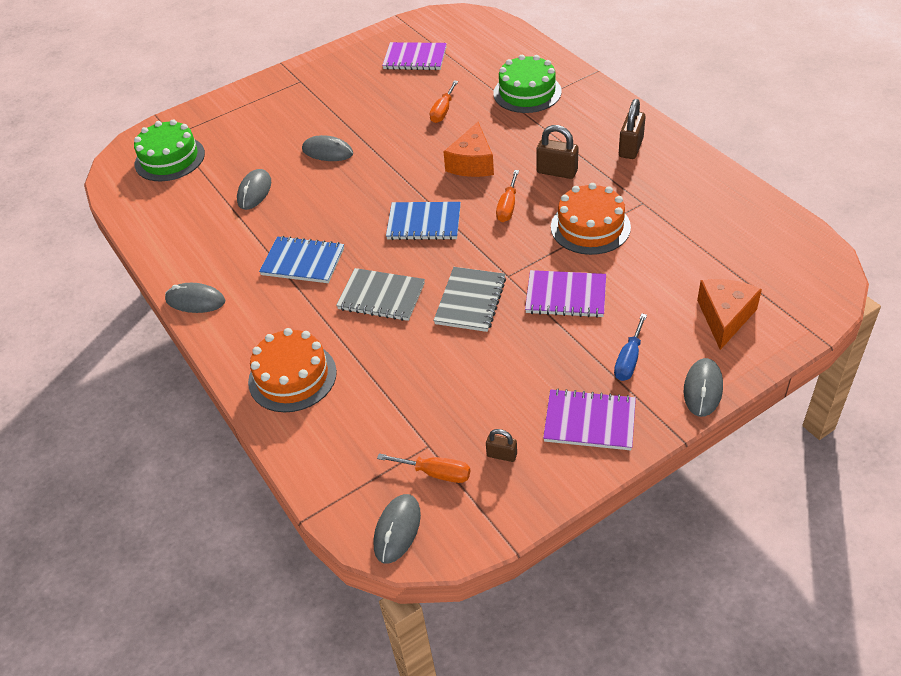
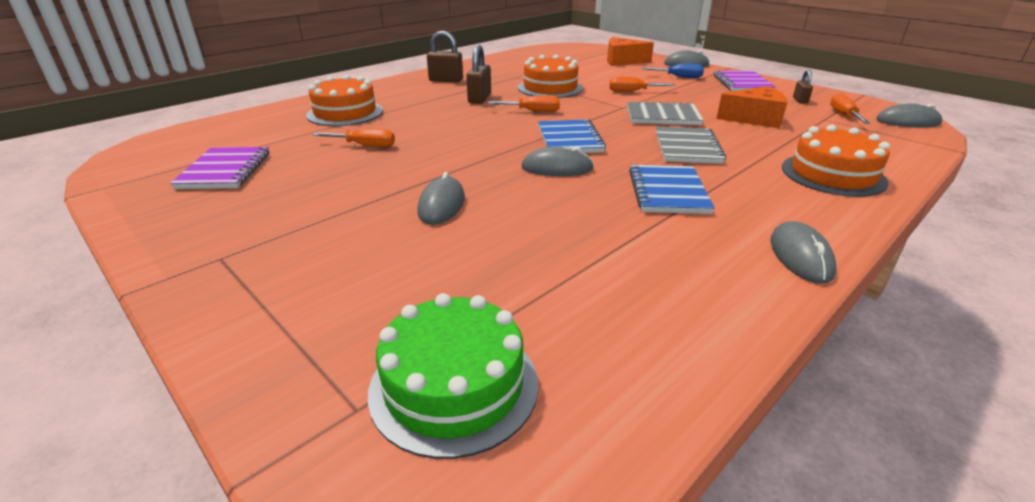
camera: 105 degrees left, 15 degrees down
grey mouse [237,169,271,210] -> grey mouse moved to [521,146,594,176]
orange cheese [443,122,494,177] -> orange cheese moved to [716,86,787,128]
green cake [493,55,562,113] -> orange cake [307,75,383,126]
purple notebook [525,270,606,318] -> orange screwdriver [609,77,676,92]

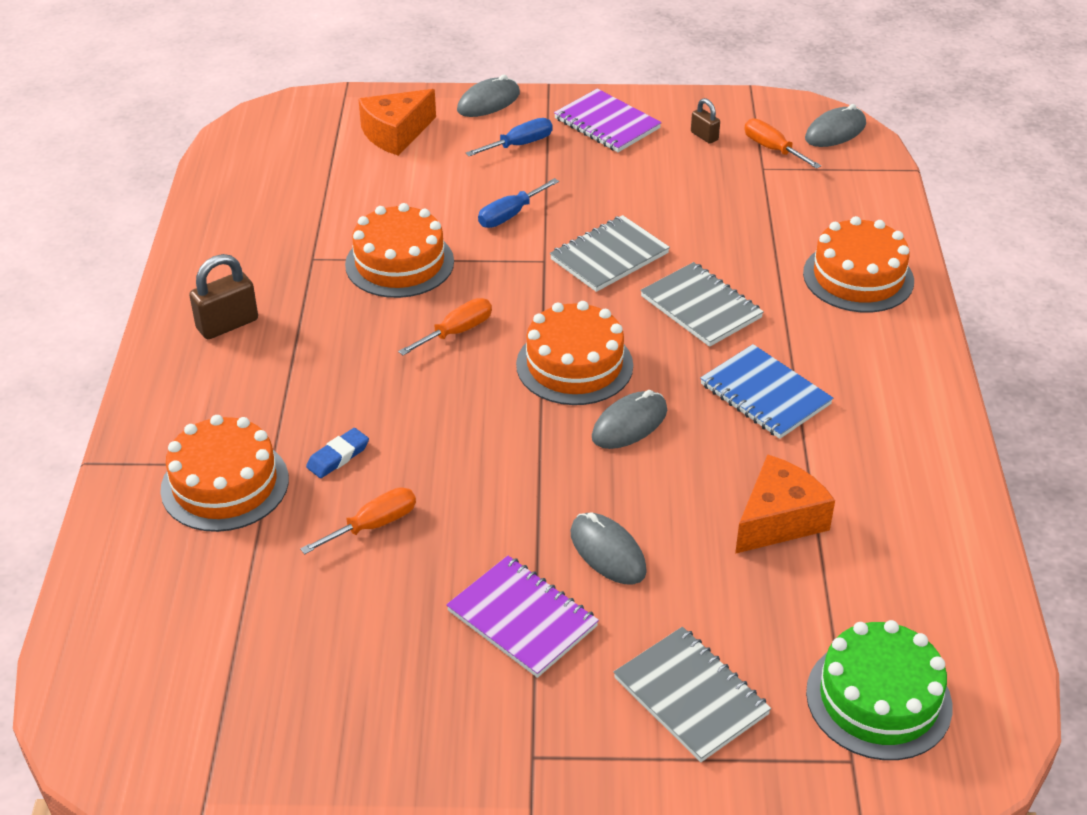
camera: 45 degrees left, 10 degrees up
purple notebook [170,147,269,189] -> purple notebook moved to [446,556,599,678]
brown padlock [466,45,491,104] -> none
blue notebook [538,119,606,153] -> orange cake [516,301,633,405]
orange screwdriver [609,77,676,92] -> blue screwdriver [478,178,559,228]
orange cheese [716,86,787,128] -> orange cheese moved to [735,454,835,554]
grey mouse [770,221,837,284] -> none
none -> blue eraser [306,428,369,478]
none -> grey notebook [614,627,771,762]

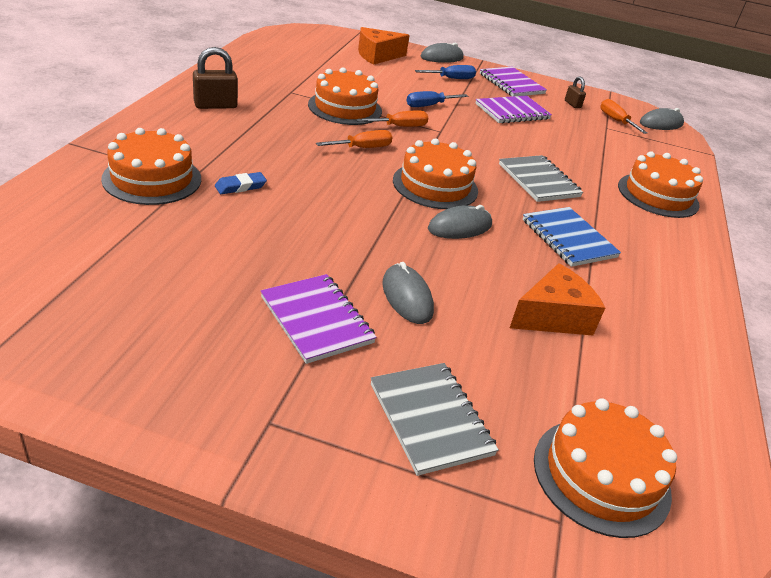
camera: 10 degrees right, 5 degrees down
orange screwdriver [300,487,416,554] -> orange screwdriver moved to [356,111,428,127]
grey notebook [550,215,670,292] -> none
green cake [806,620,952,760] -> orange cake [534,398,677,538]
none -> purple notebook [475,96,552,124]

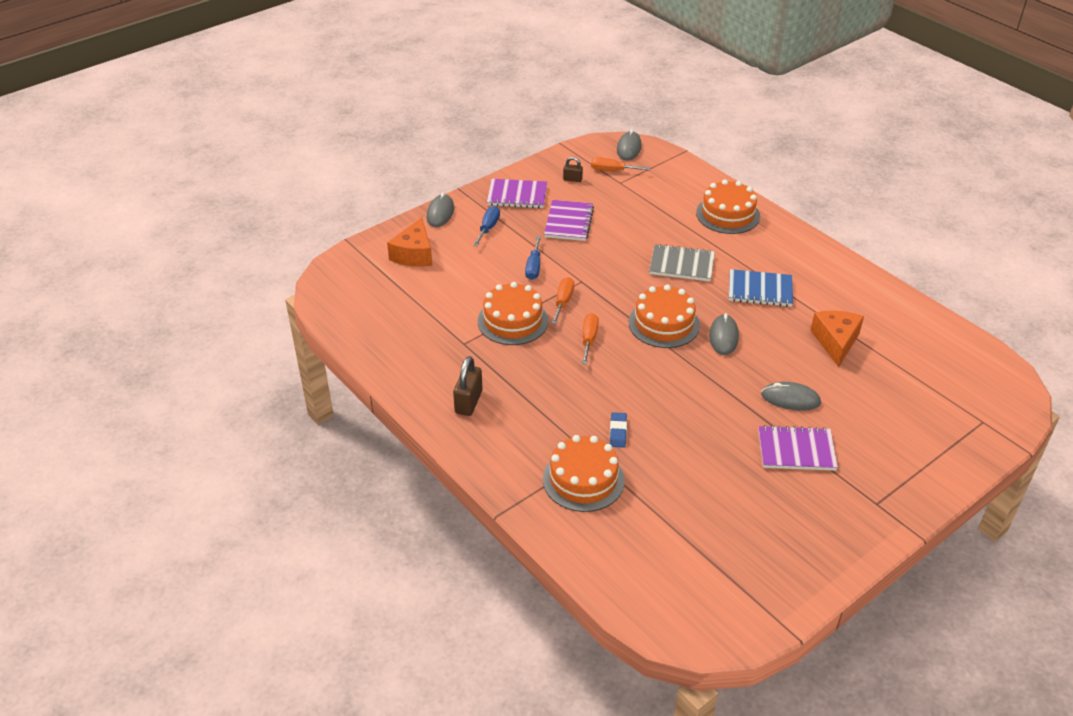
camera: 50 degrees left, 5 degrees up
grey notebook [371,363,499,476] -> none
orange cake [534,398,677,538] -> none

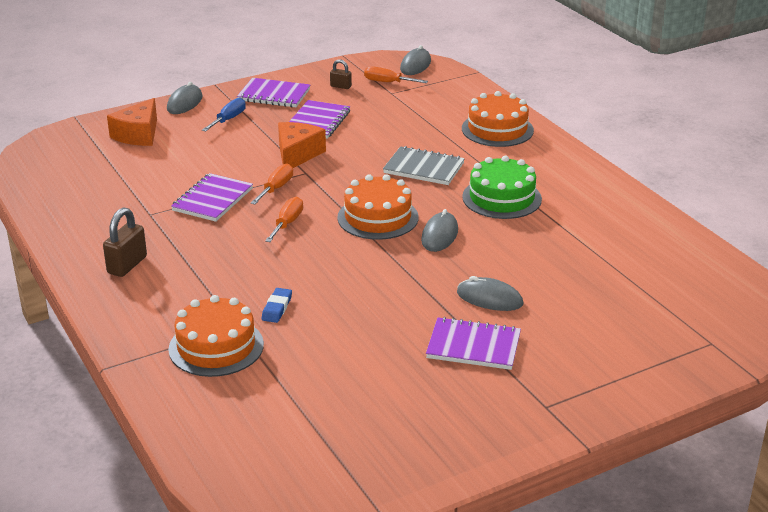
camera: 10 degrees right, 10 degrees down
orange cake [478,282,549,345] -> purple notebook [171,173,253,222]
blue screwdriver [525,236,541,280] -> none
blue notebook [729,269,793,307] -> green cake [462,156,542,219]
orange cheese [810,311,864,367] -> orange cheese moved to [278,122,326,168]

